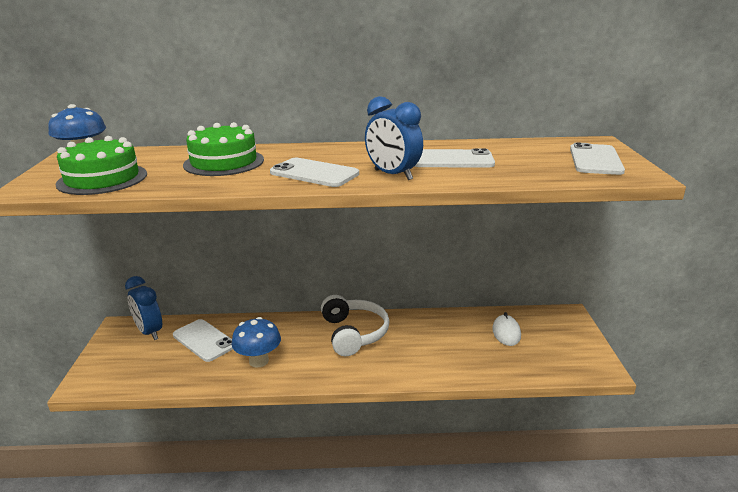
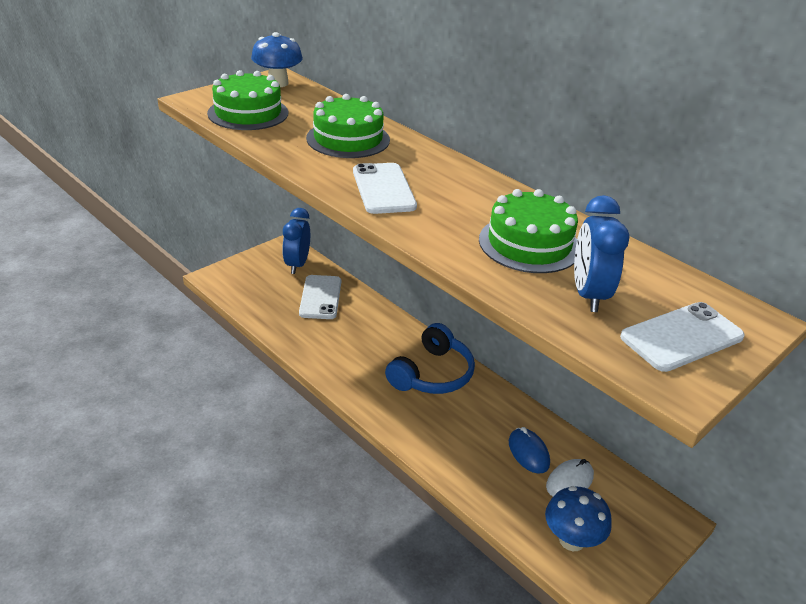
camera: 45 degrees right, 10 degrees up
blue mushroom [231,317,281,367] -> blue mushroom moved to [545,486,612,551]
white headphones [321,295,390,356] -> blue headphones [385,323,475,394]
blue clock [365,96,423,180] -> blue clock moved to [574,195,630,312]
white phone [415,148,495,167] -> green cake [479,189,578,273]
none -> blue mouse [509,427,550,474]

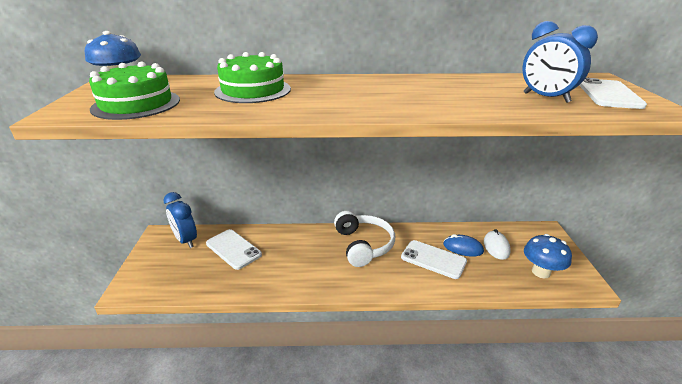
camera: 45 degrees left, 5 degrees down
white phone [353,163,417,214] -> white phone moved to [401,240,467,279]
blue headphones [385,323,475,394] -> white headphones [334,211,395,267]
green cake [479,189,578,273] -> none

